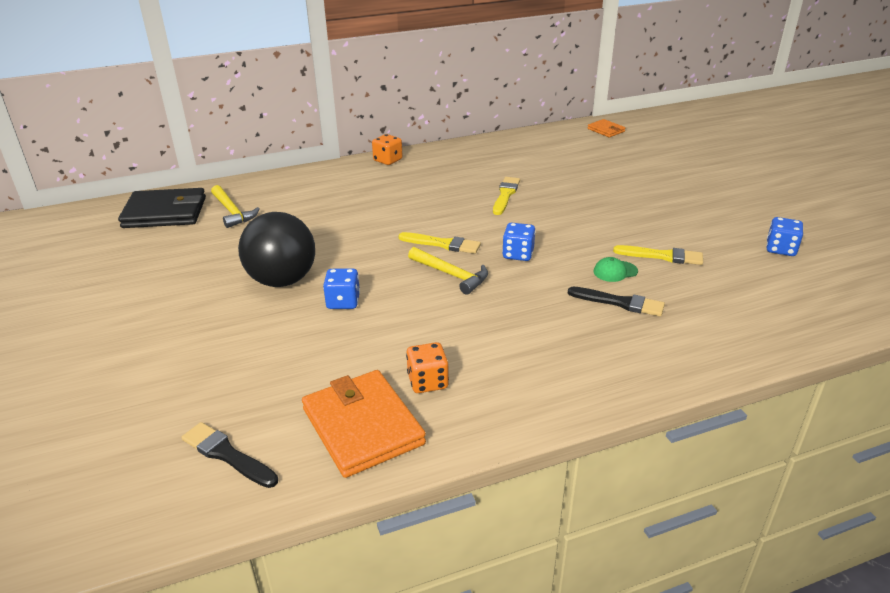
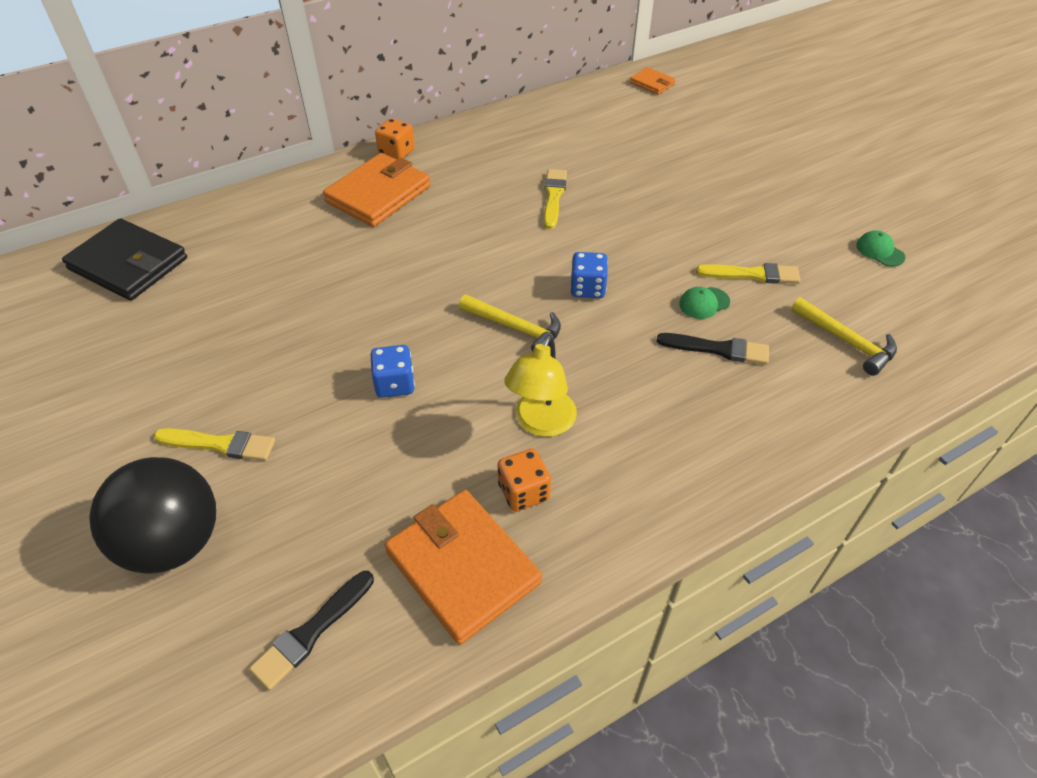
camera: 10 degrees left, 15 degrees up
black wallet [118,188,206,228] -> black wallet turned 45 degrees clockwise [62,219,187,301]
black brush [182,422,278,488] -> black brush turned 75 degrees counterclockwise [249,571,374,690]
yellow hammer [211,185,260,228] -> yellow hammer moved to [791,297,897,376]
black ball [238,212,315,287] -> black ball moved to [89,457,216,574]
yellow brush [398,232,481,254] -> yellow brush moved to [154,428,275,461]
blue dice [766,217,803,256] -> green cap [856,230,906,267]
none -> orange wallet [323,153,431,227]
none -> yellow lamp [504,334,577,437]

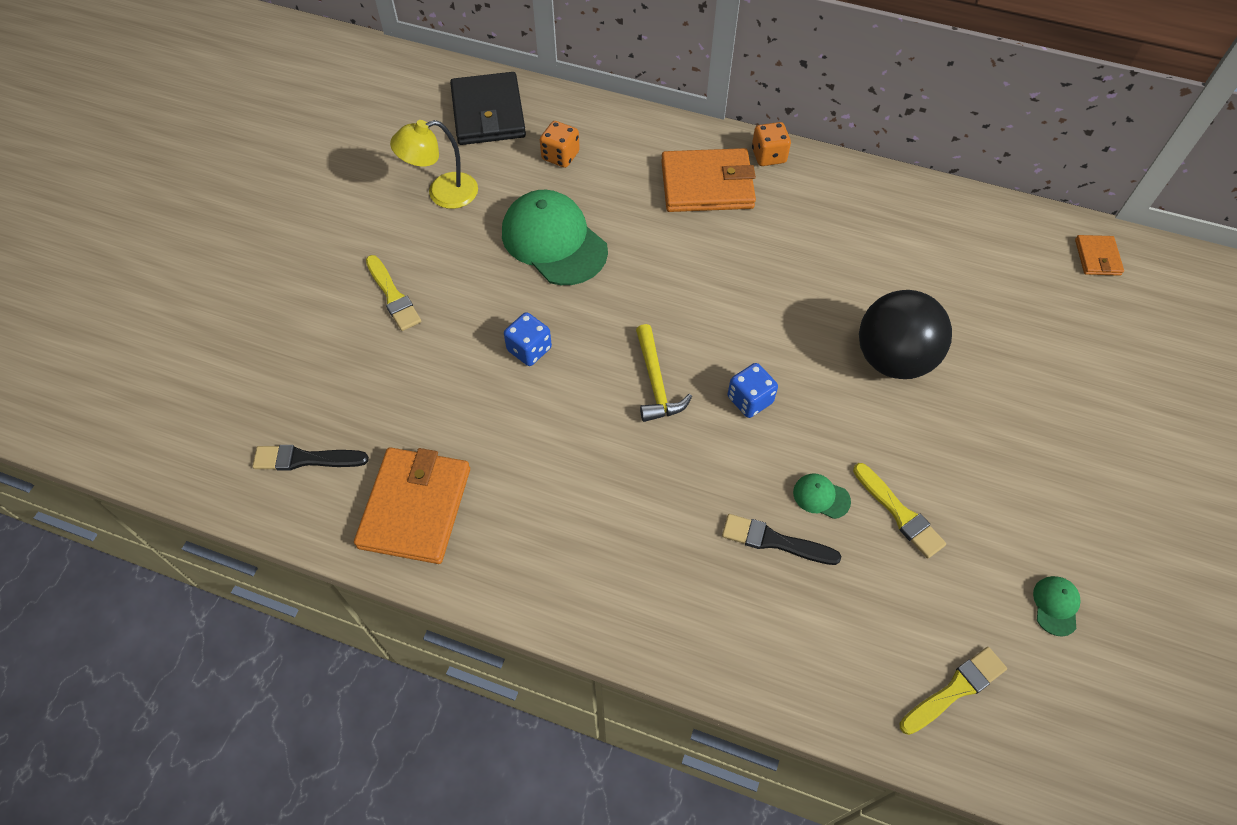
camera: 50 degrees right, 10 degrees up
black ball [89,457,216,574] -> black ball moved to [859,290,952,379]
orange dice [497,448,551,512] -> orange dice moved to [540,121,580,168]
yellow lamp [504,334,577,437] -> yellow lamp moved to [390,120,478,209]
yellow brush [544,169,567,229] -> yellow brush moved to [900,647,1007,735]
black brush [657,333,769,365] -> black brush turned 135 degrees clockwise [722,514,841,565]
yellow hammer [791,297,897,376] -> none
none -> green cap [502,190,608,285]

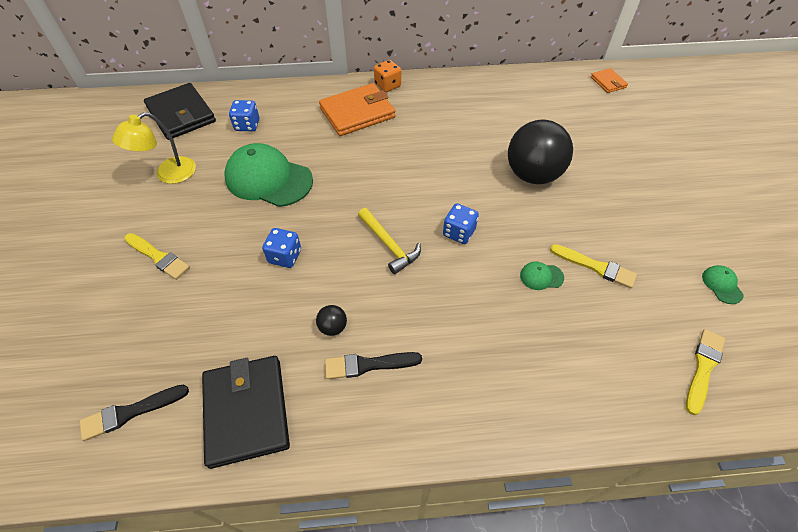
camera: 25 degrees left, 5 degrees down
orange wallet [354,447,470,564] -> black wallet [202,356,290,469]
orange dice [540,121,580,168] -> blue dice [229,100,259,131]
black brush [722,514,841,565] -> black brush moved to [325,352,422,379]
none -> black ball [316,305,347,336]

